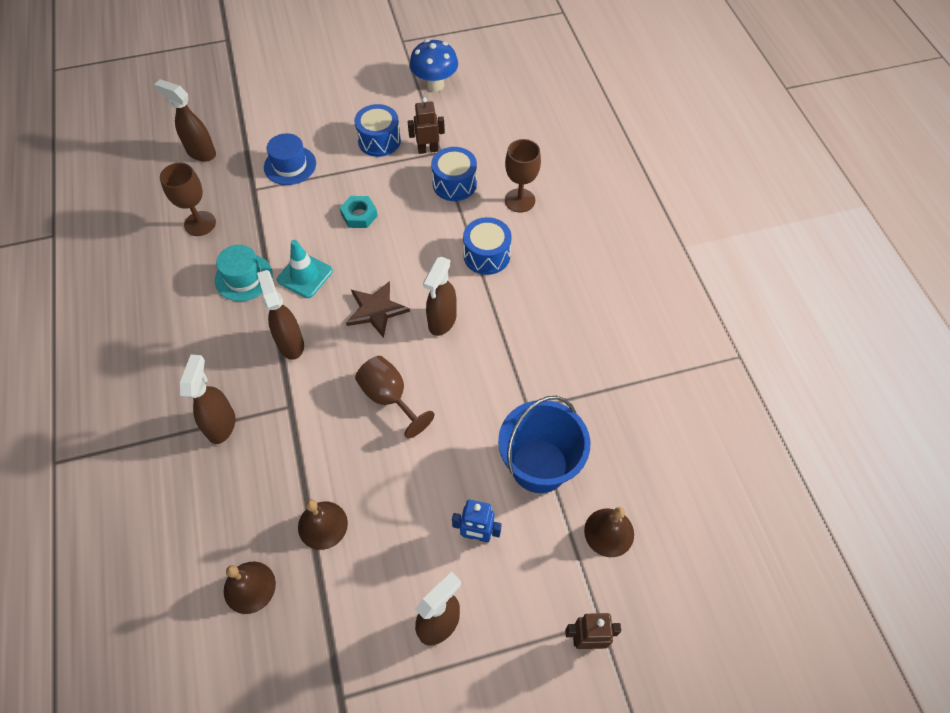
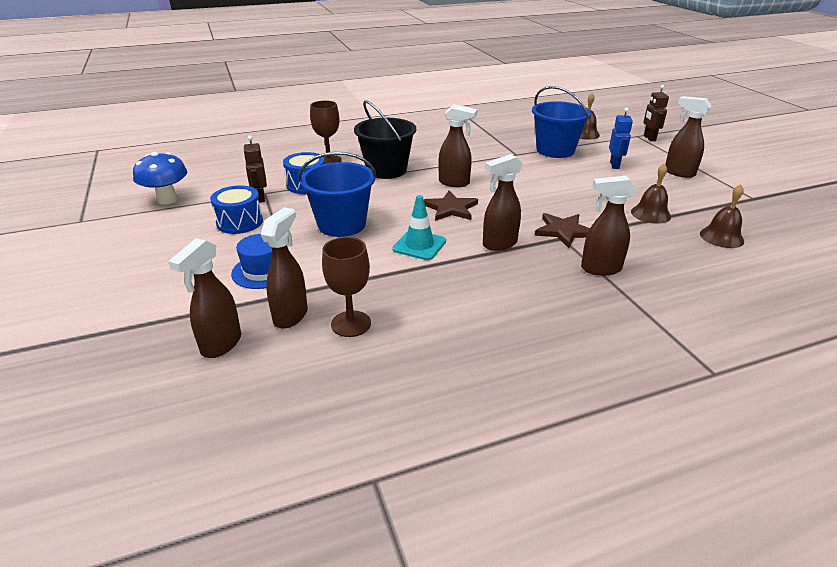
camera: 95 degrees left, 25 degrees down
turquoise hat [215,245,273,301] -> none
turquoise nut [340,196,378,228] -> blue bucket [299,152,377,237]
brown goblet [355,356,434,439] -> none
blue drum [463,217,512,275] -> black bucket [354,100,416,179]
none -> brown spray bottle [260,207,308,329]
none -> brown star [535,213,590,248]

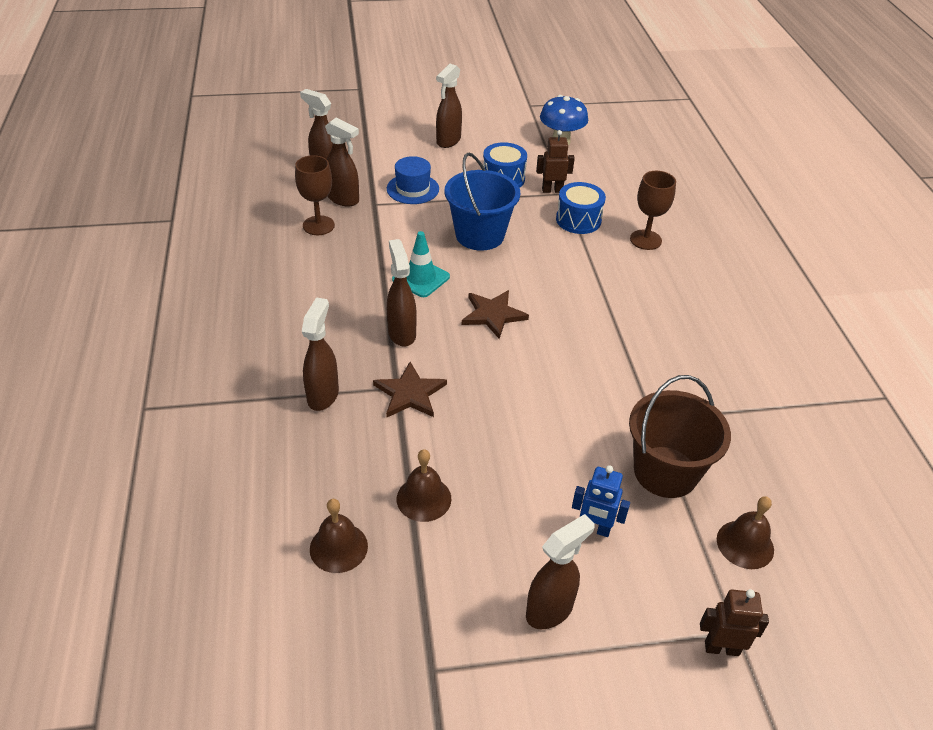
camera: 100 degrees right, 10 degrees up
black bucket [354,100,416,179] -> none
brown spray bottle [438,104,478,187] -> brown spray bottle moved to [436,64,462,148]
blue bucket [532,86,591,158] -> brown bucket [629,375,731,498]

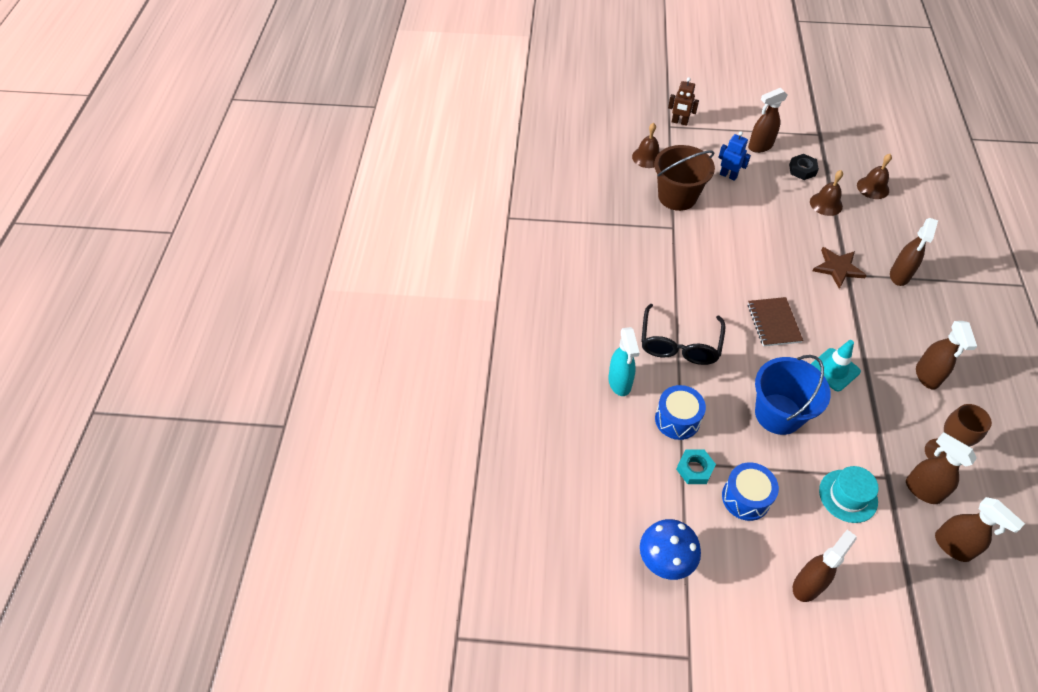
camera: 165 degrees left, 10 degrees up
blue hat [387,156,439,204] -> turquoise hat [819,466,879,523]
brown spray bottle [387,239,417,347] -> brown spray bottle moved to [916,321,977,390]
brown star [462,290,529,339] -> brown notebook [748,297,803,347]
brown robot [536,130,575,193] -> turquoise nut [676,449,716,484]
brown goblet [630,171,676,250] -> turquoise spray bottle [608,327,640,396]
none -> black glasses [641,304,726,365]
none -> black nut [789,154,819,180]

